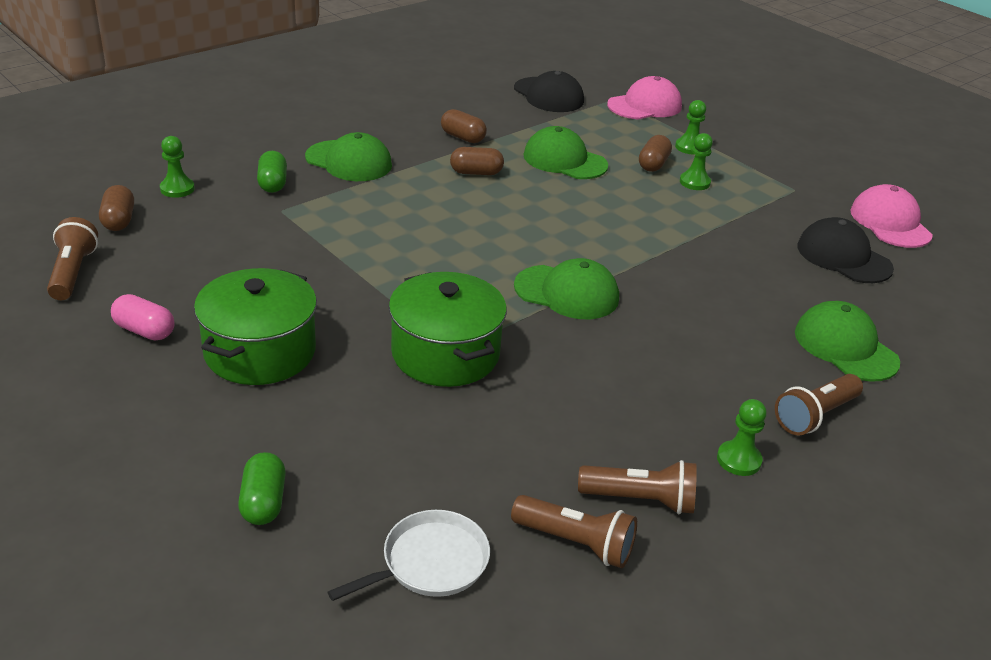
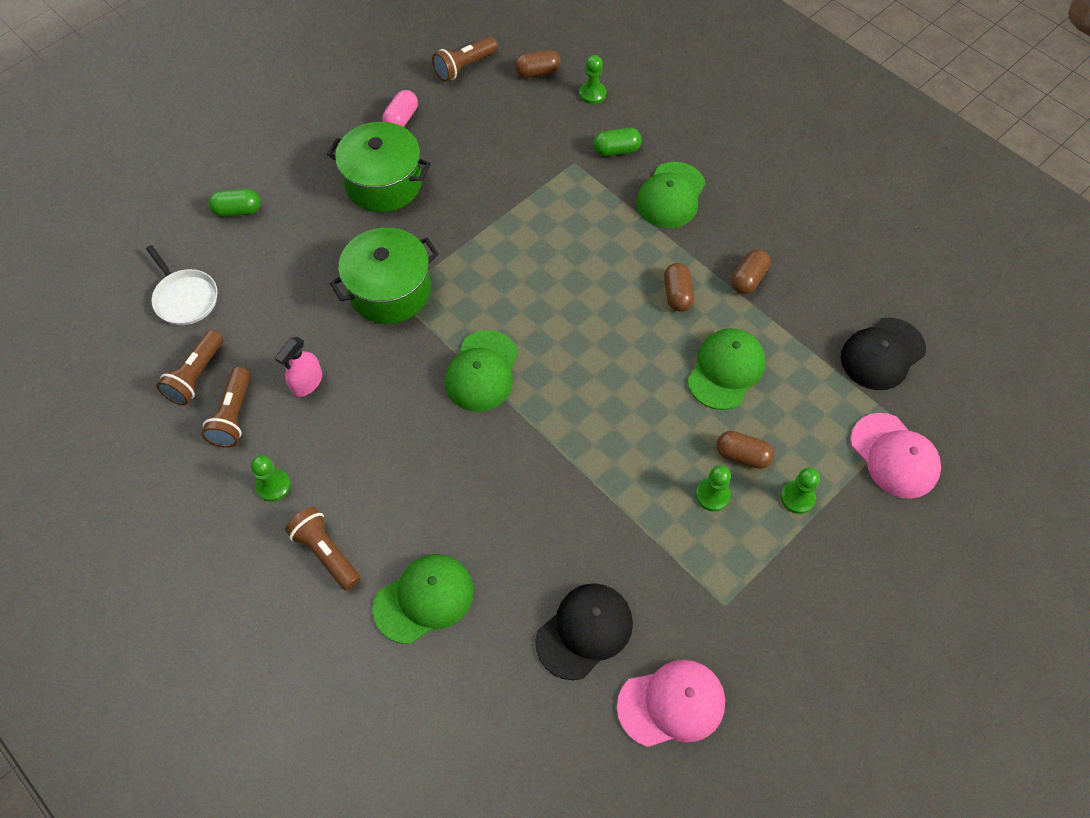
camera: 90 degrees right, 25 degrees up
brown flashlight [47,217,98,300] -> brown flashlight turned 150 degrees clockwise [432,36,498,82]
none -> pink spray bottle [275,337,322,397]

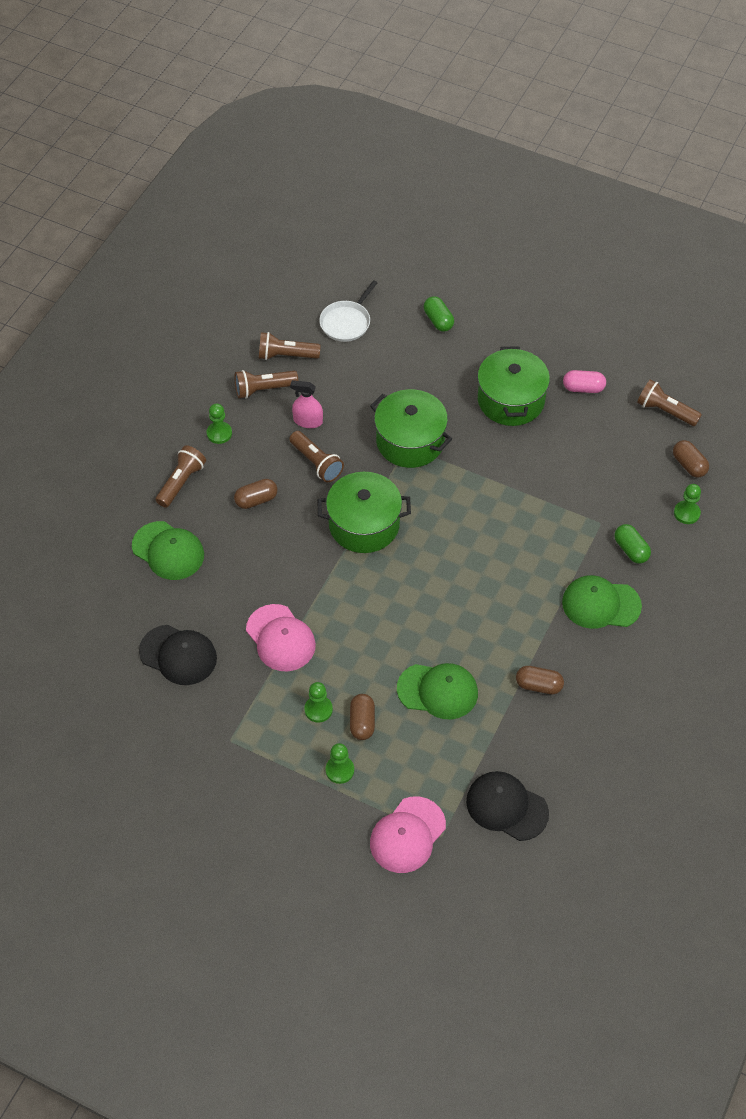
camera: 70 degrees right, 5 degrees down
green cap [445,330,518,412] -> green pot [318,472,411,553]
pink cap [617,660,725,747] -> pink cap moved to [246,604,316,671]
brown capsule [664,263,694,312] -> brown capsule moved to [234,479,277,509]
none -> brown flashlight [289,431,344,482]

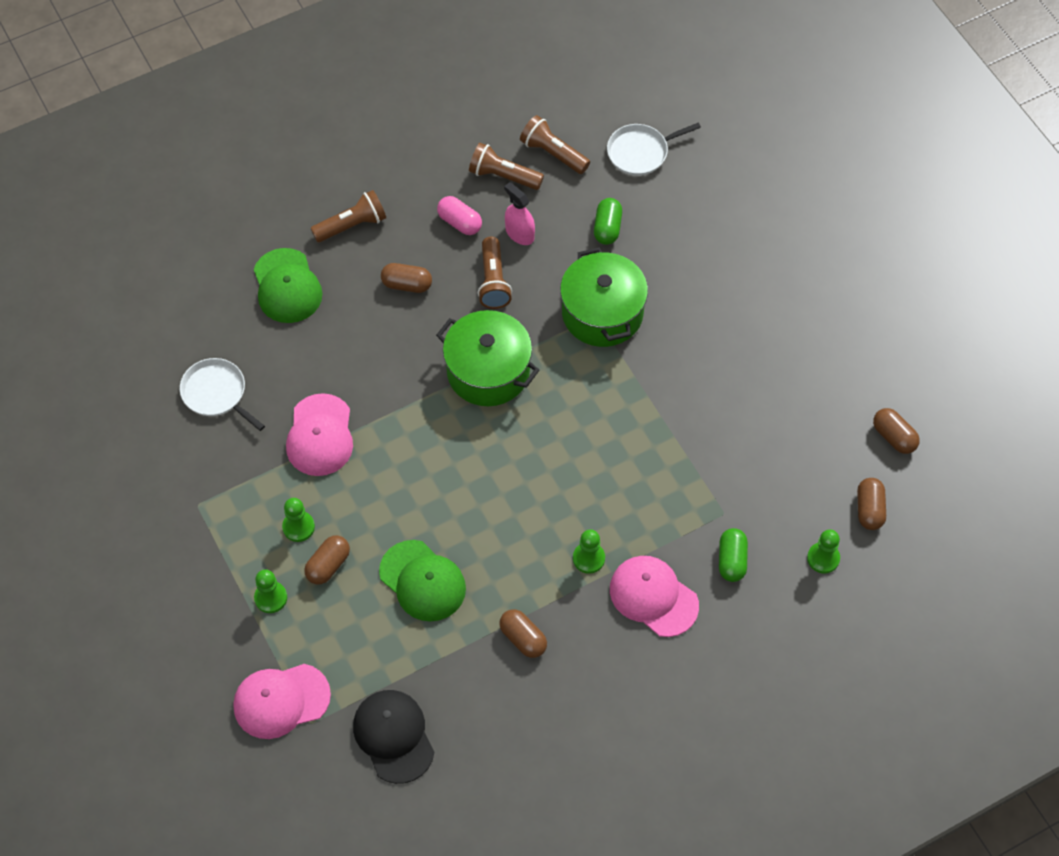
camera: 35 degrees right, 5 degrees up
black cap [139,625,217,685] -> white pan [180,358,265,431]
green pawn [207,404,232,444] -> green pawn moved to [573,529,605,574]
green capsule [424,296,454,331] -> green capsule moved to [594,198,622,245]
green pot [477,346,550,426] -> none
green cap [562,575,642,629] -> pink cap [610,556,699,637]
pink capsule [563,370,606,393] -> pink capsule moved to [437,196,482,235]
brown flashlight [637,379,702,426] -> brown capsule [873,408,920,454]

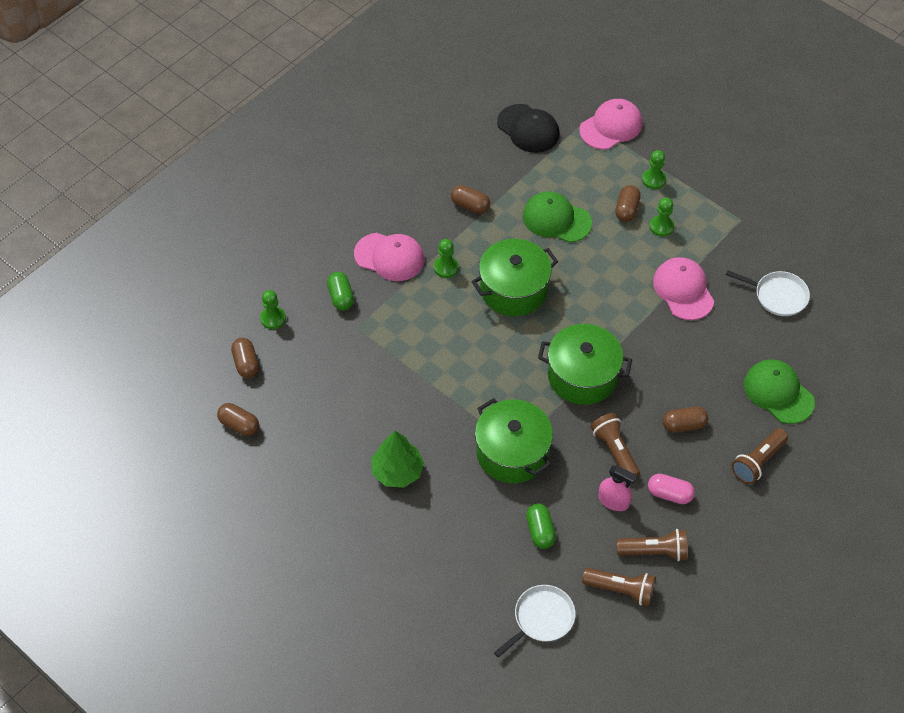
camera: 160 degrees right, 5 degrees down
none -> green tree [371,431,424,488]
none -> green pot [471,239,558,316]

